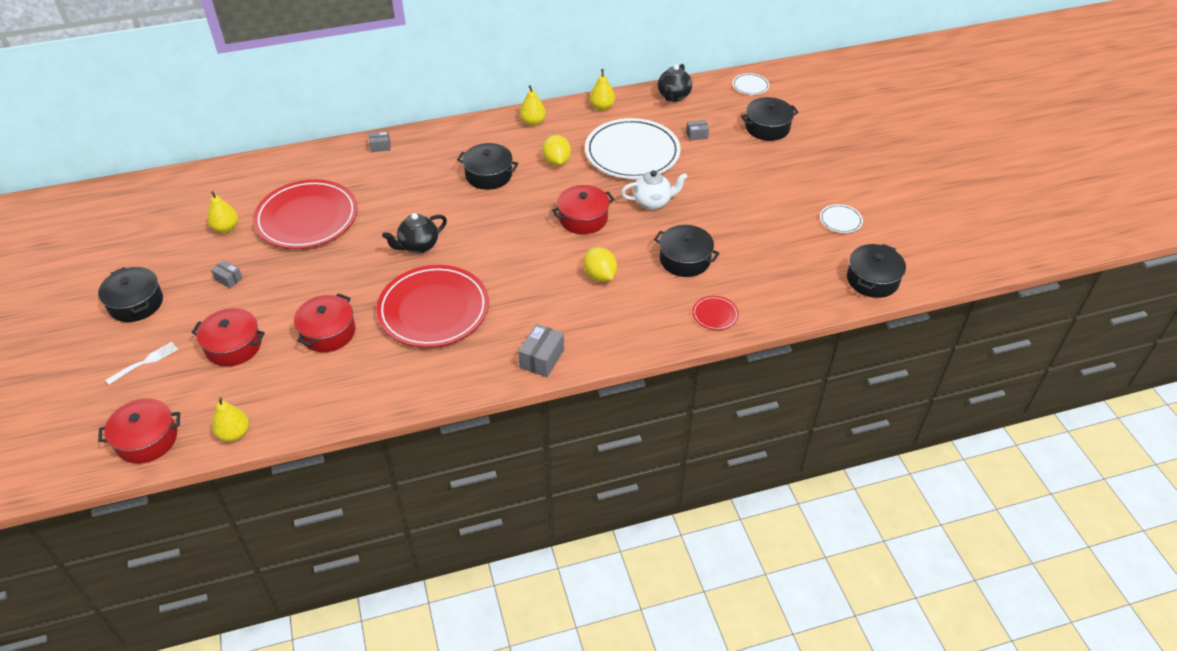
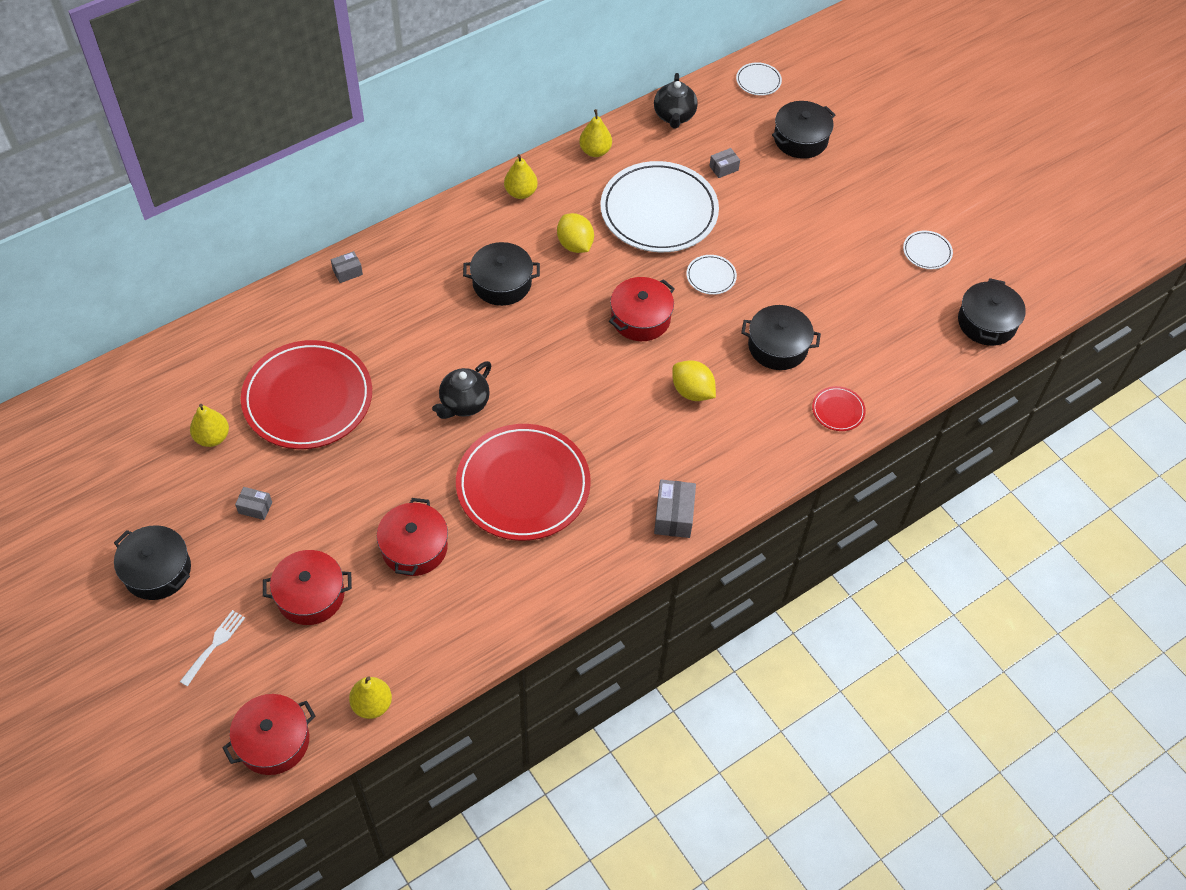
camera: 20 degrees left, 10 degrees up
white teapot [621,170,688,210] -> white plate [686,255,737,295]

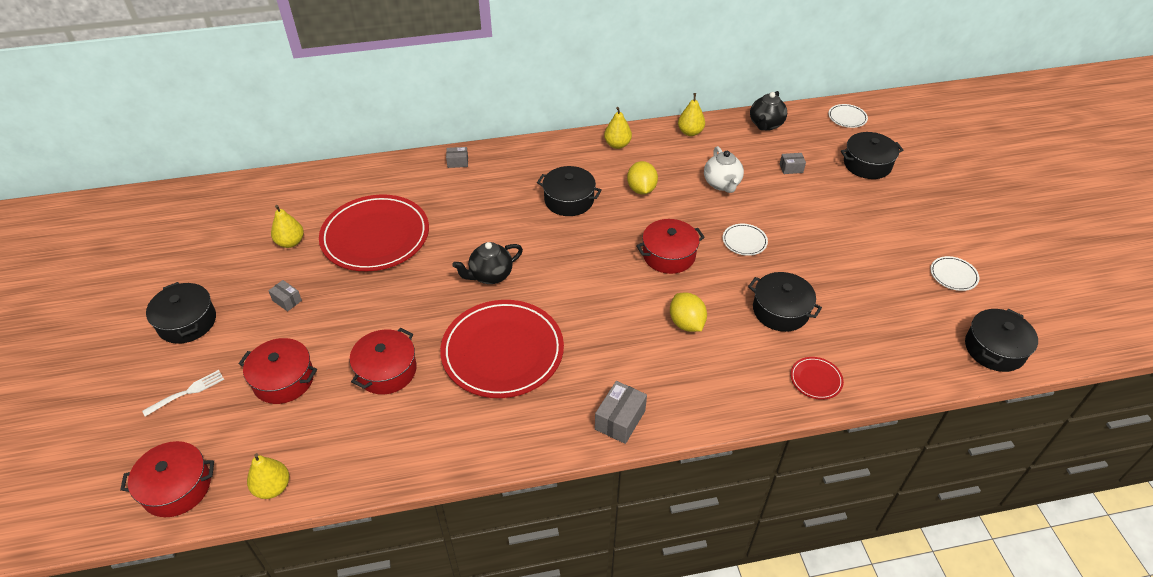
camera: 25 degrees right, 10 degrees down
white plate [600,161,719,252] -> white teapot [704,146,744,193]

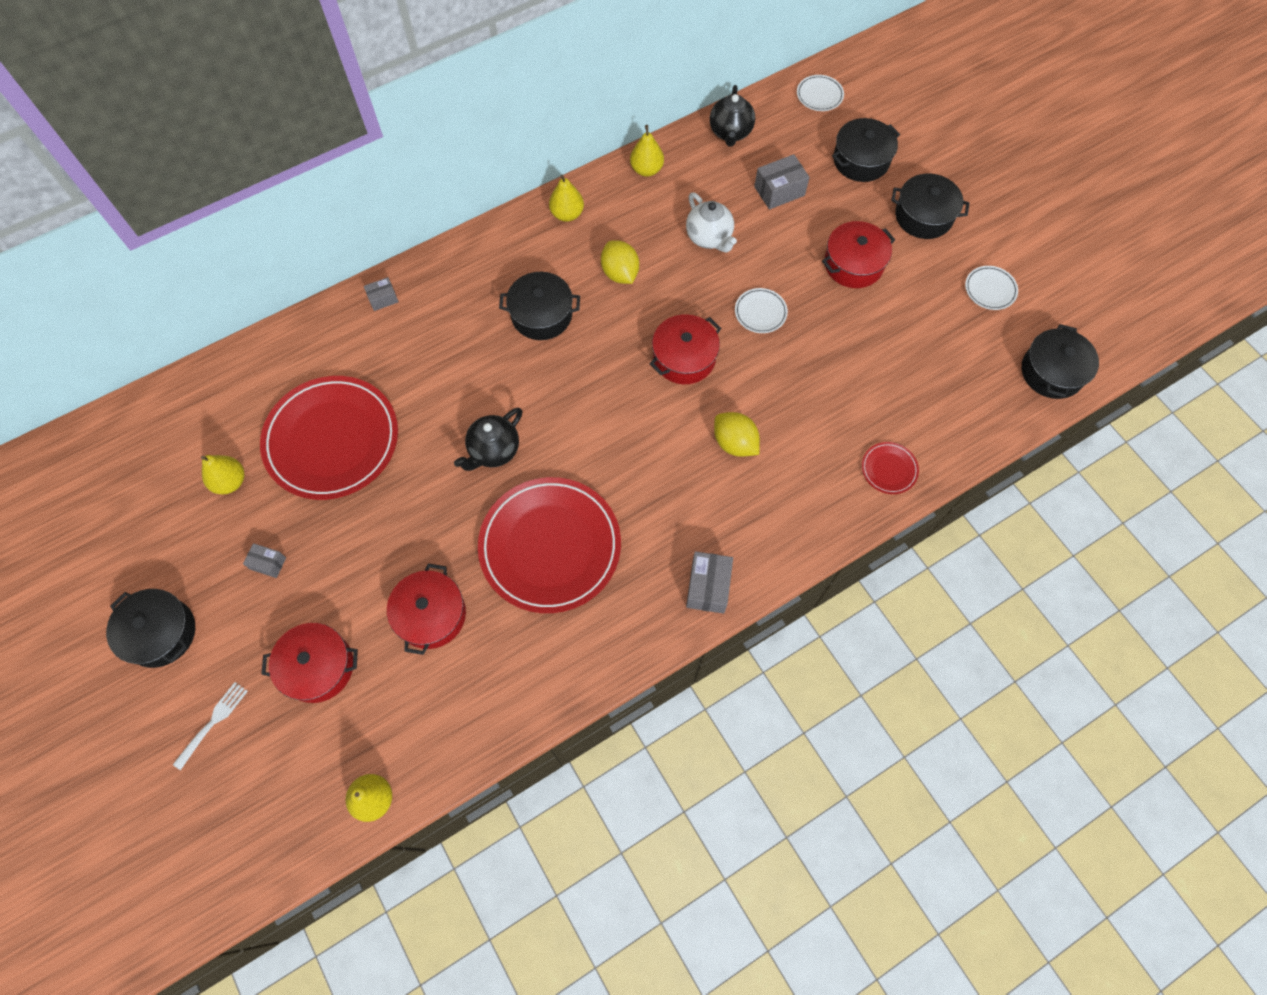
camera: 20 degrees left, 20 degrees up
red pot [120,441,214,517] -> red pot moved to [822,221,895,288]
black pot [748,272,822,332] -> black pot moved to [891,173,970,239]
grey box [780,153,806,174] -> grey box [754,154,810,209], size x1.67

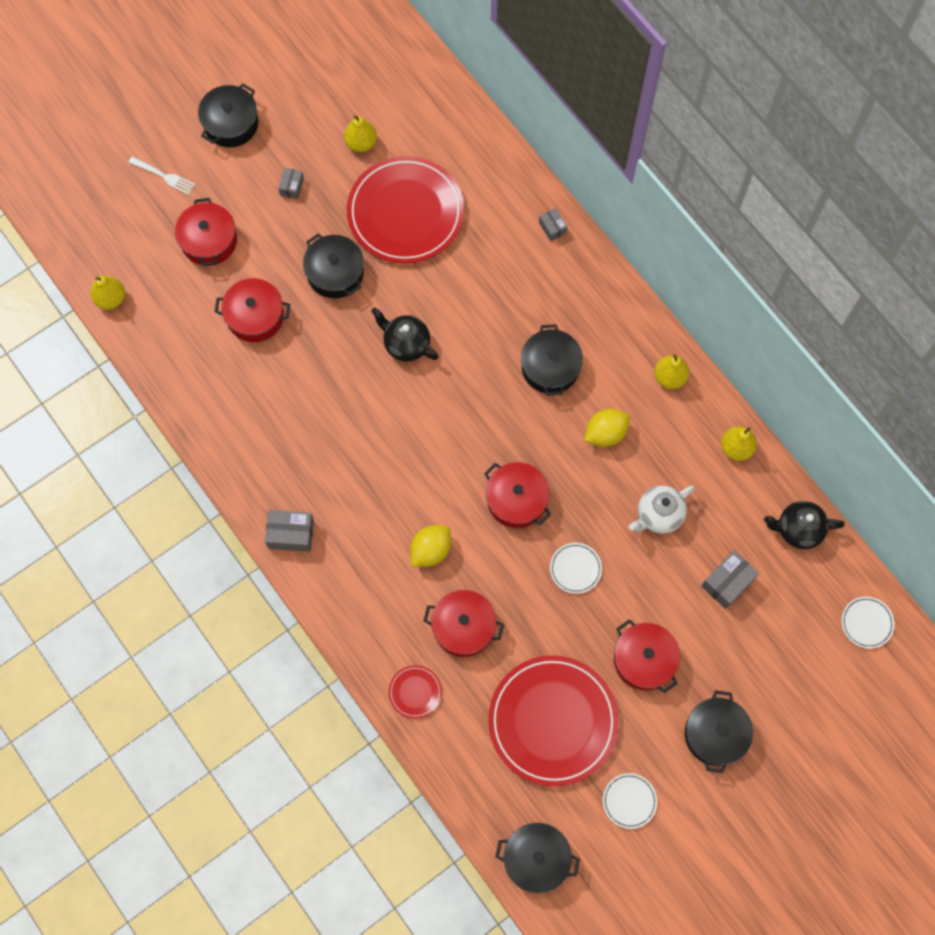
camera: 85 degrees right, 5 degrees up
red plate [478,477,621,613] -> red plate moved to [488,655,619,787]
grey box [754,154,810,209] -> grey box turned 75 degrees clockwise [701,550,759,609]
black pot [832,118,900,182] -> black pot moved to [303,233,364,298]
none -> red pot [423,590,504,657]

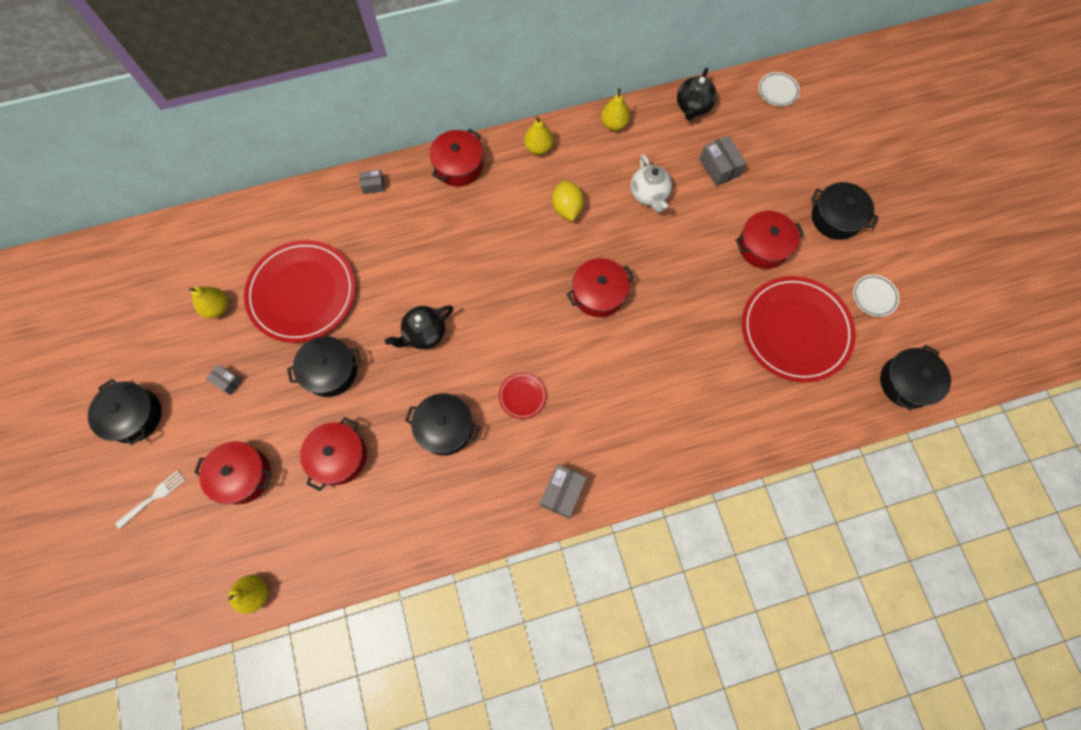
camera: 70 degrees left, 0 degrees up
red plate [389,665,442,719] -> red plate moved to [499,373,546,419]
yellow lemon [410,525,451,567] -> none
red pot [423,590,504,657] -> red pot moved to [429,129,483,187]
black pot [521,324,583,396] -> black pot moved to [405,393,480,455]
white plate [550,543,602,594] -> none

